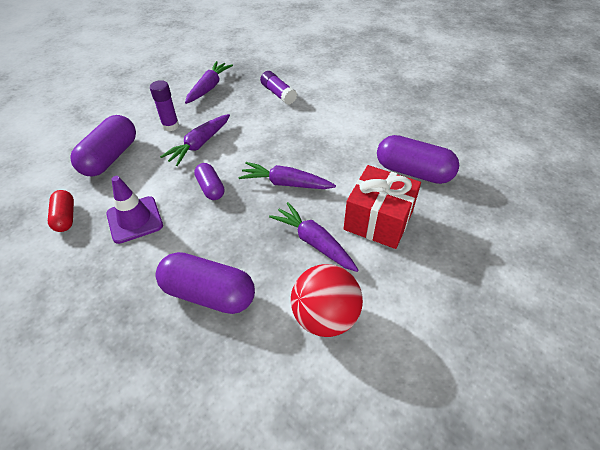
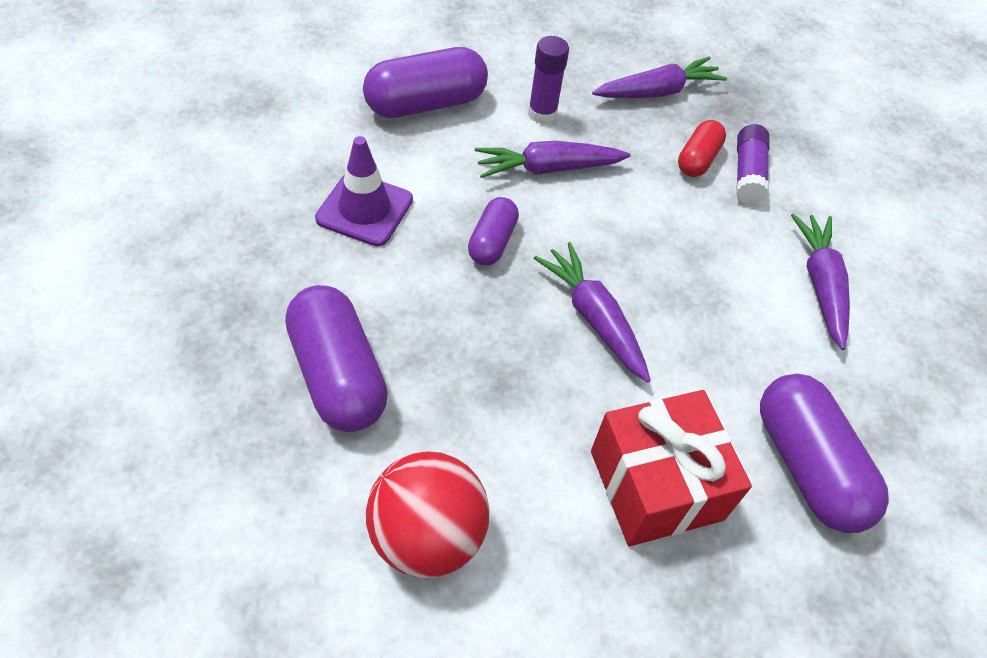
camera: 40 degrees right, 5 degrees up
red capsule [48,190,74,232] -> red capsule moved to [678,120,726,177]
purple carrot [269,202,358,272] -> purple carrot moved to [791,213,850,350]

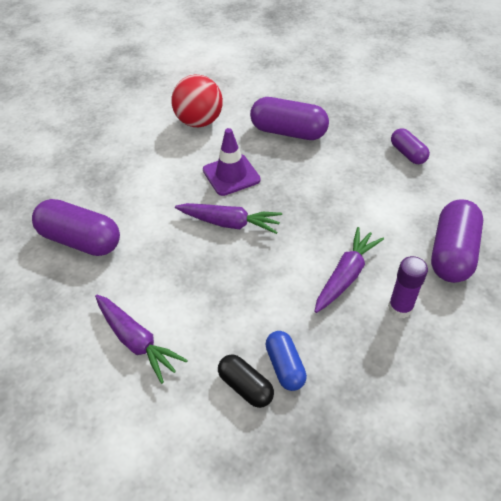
camera: 140 degrees right, 5 degrees down
purple traffic cone [315,136,413,246] -> purple traffic cone moved to [203,128,261,196]
purple capsule [468,197,519,265] -> purple capsule moved to [391,128,430,164]
red gift [591,390,752,546] -> none
purple carrot [592,57,727,98] -> none
red capsule [678,120,726,177] -> blue capsule [265,331,307,391]
purple glue stick [736,124,770,205] -> black capsule [218,354,274,408]

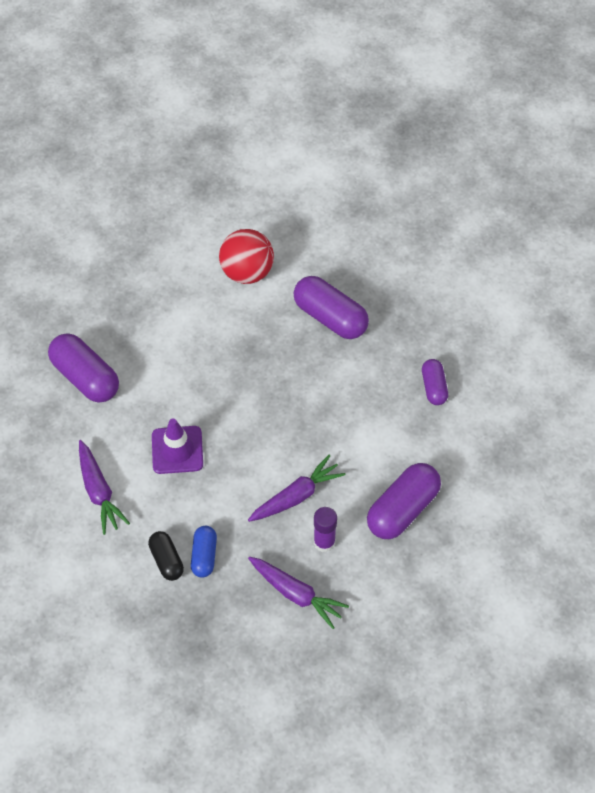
camera: 20 degrees right, 10 degrees up
purple carrot [175,203,282,234] -> purple carrot moved to [248,557,349,629]
purple traffic cone [203,128,261,196] -> purple traffic cone moved to [152,418,203,474]

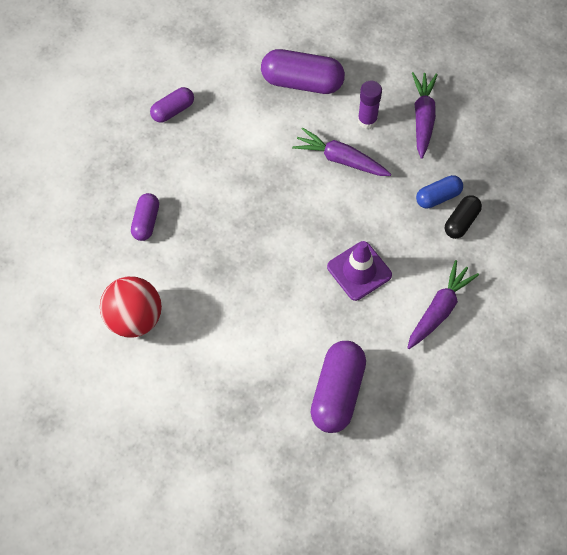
camera: 120 degrees left, 5 degrees up
purple capsule [294,276,369,339] -> purple capsule [131,193,159,241], size x0.57

